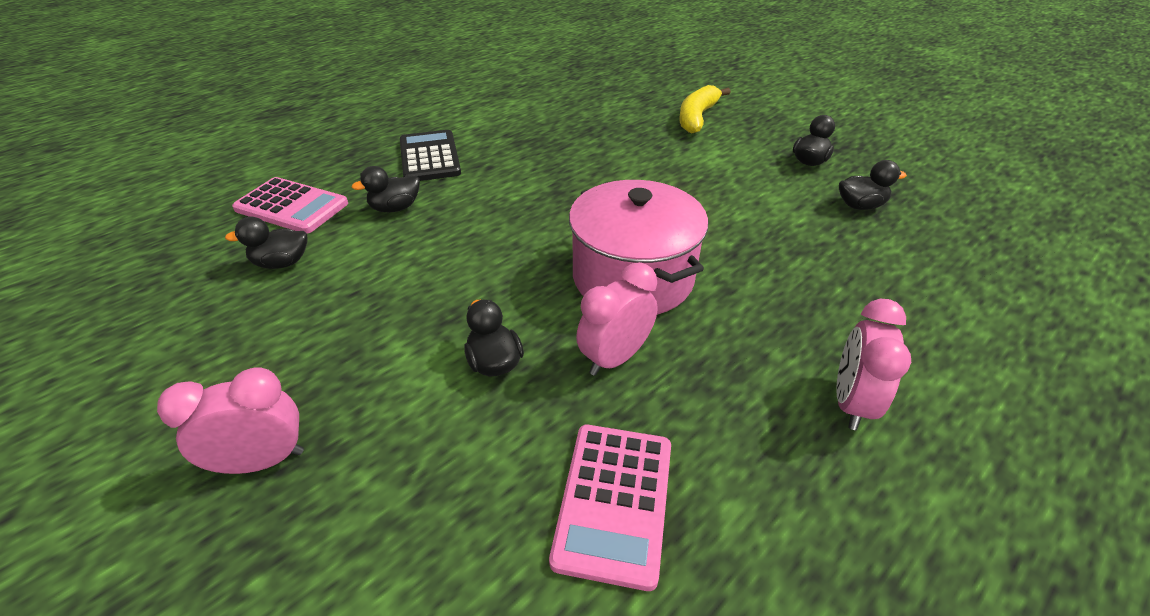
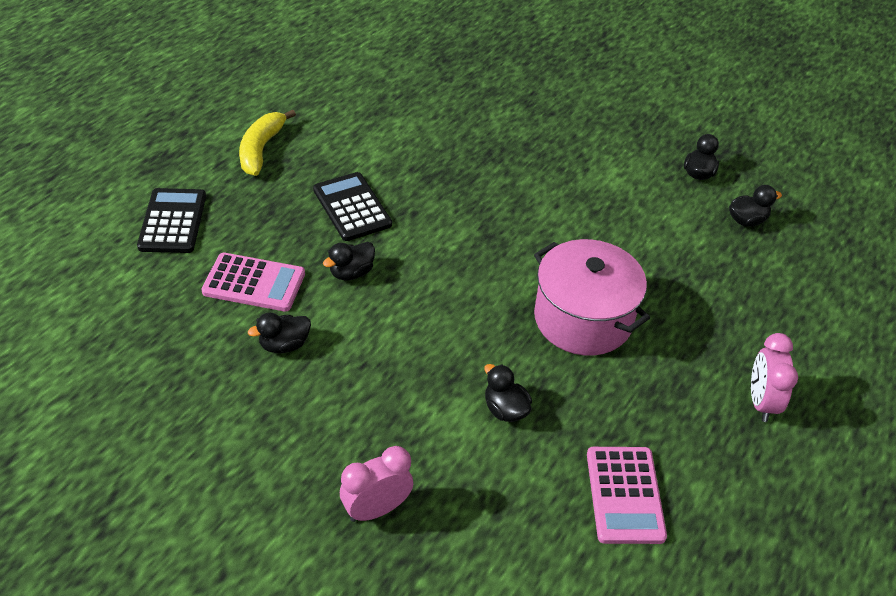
camera: 15 degrees left, 5 degrees up
pink clock [576,262,658,376] -> none
yellow banana [679,85,731,134] -> yellow banana moved to [239,110,296,176]
none -> black calculator [137,188,206,253]

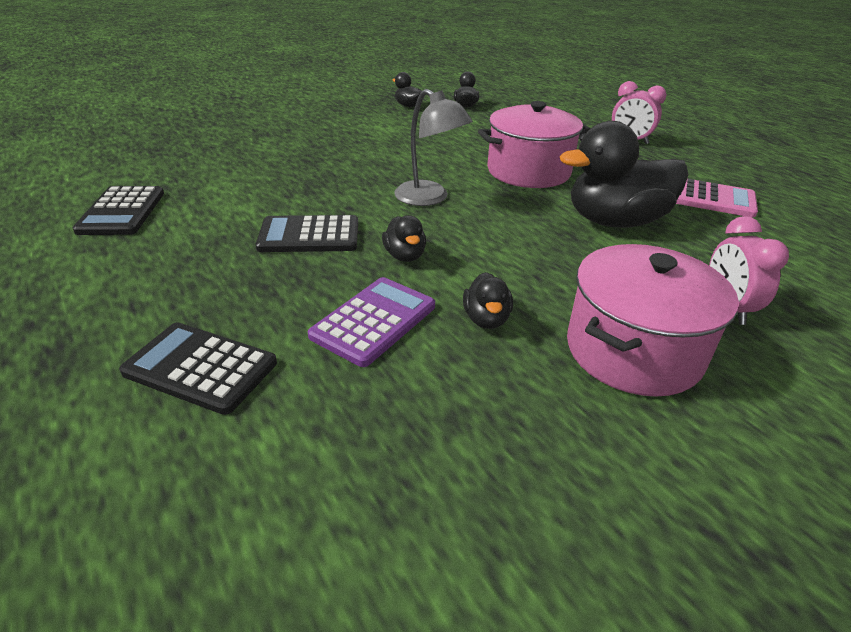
camera: 65 degrees left, 10 degrees down
pink calculator [201,253,305,312] -> purple calculator [308,277,435,367]
yellow banana [239,110,296,176] -> none
black duck [484,364,532,422] -> black duck [560,121,688,228], size x2.23
none -> black calculator [73,186,164,235]
none -> grey lamp [394,89,473,206]
none -> pink pot [567,244,739,397]

